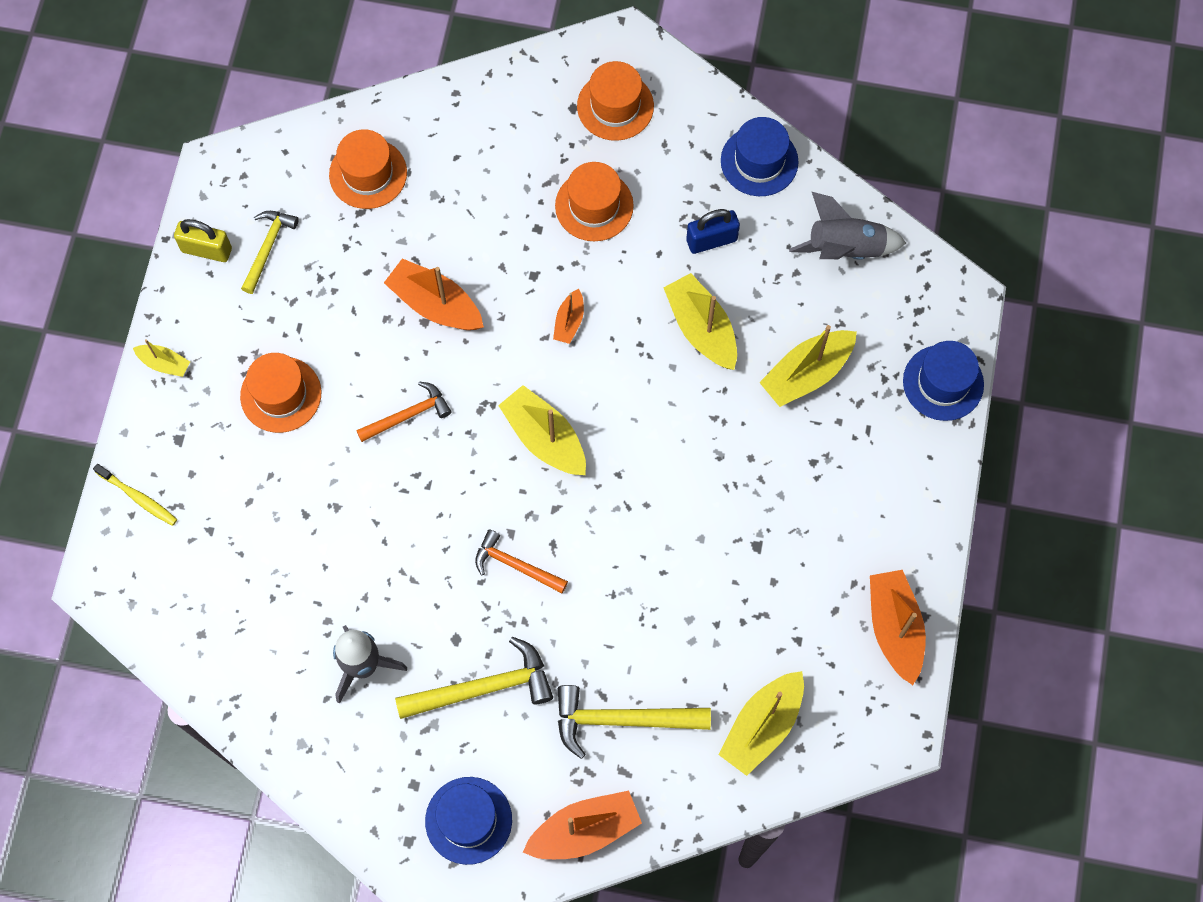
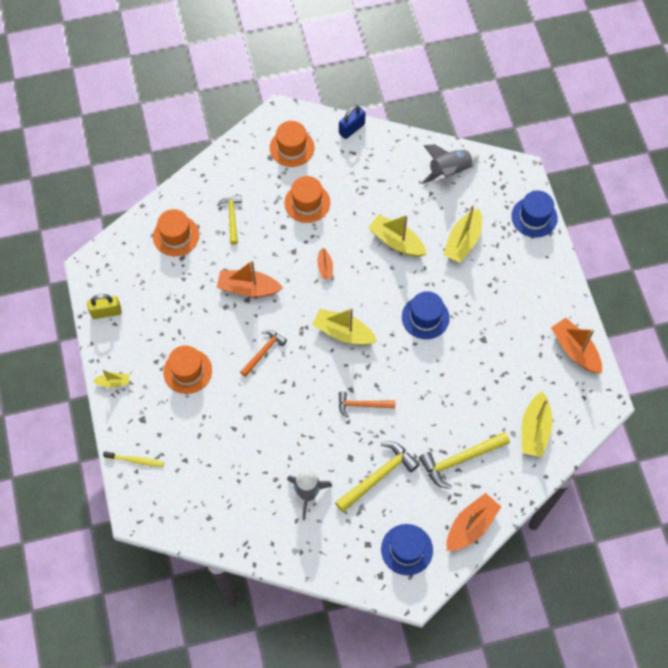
camera: 25 degrees left, 5 degrees down
yellow hammer [241,211,299,294] -> yellow hammer moved to [217,195,242,245]
blue padlock [686,209,740,254] -> blue padlock moved to [339,105,366,139]
blue hat [721,117,799,196] -> blue hat moved to [402,291,450,339]

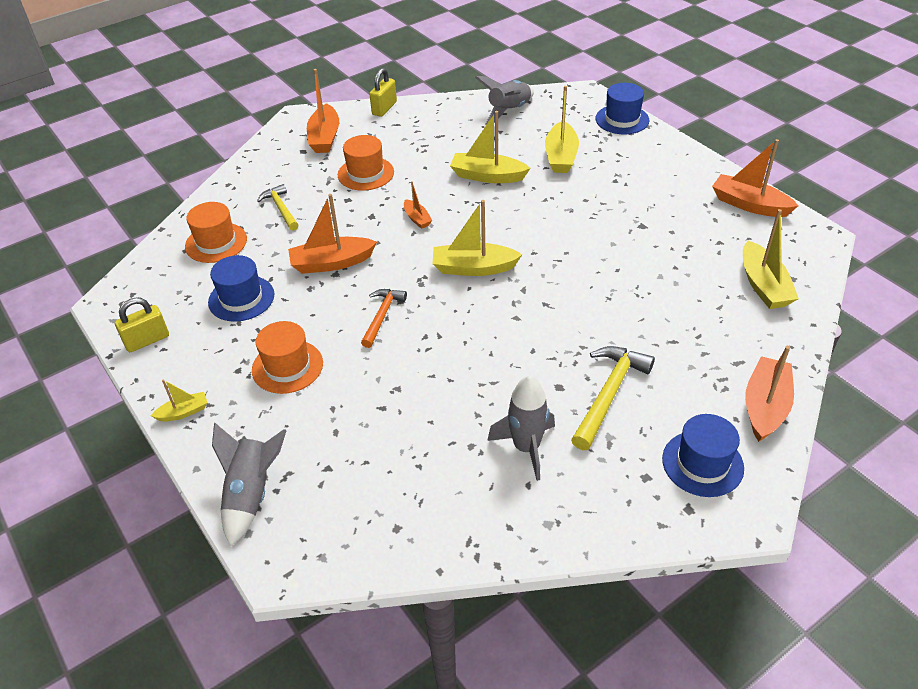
camera: 20 degrees left, 20 degrees down
yellow toothbrush [103,451,164,467] -> grey rocket [212,423,287,546]
orange hat [270,121,314,167] -> orange boat [307,69,339,153]
blue padlock [339,105,366,139] -> yellow padlock [369,68,397,117]
orange hammer [339,391,395,418] -> none
blue hat [402,291,450,339] -> blue hat moved to [208,255,274,322]
yellow hammer [419,432,510,489] -> none

